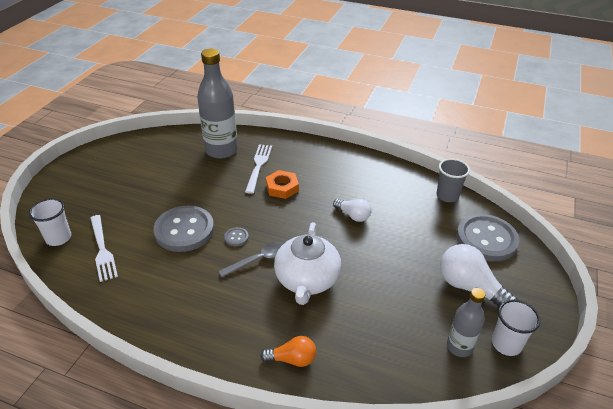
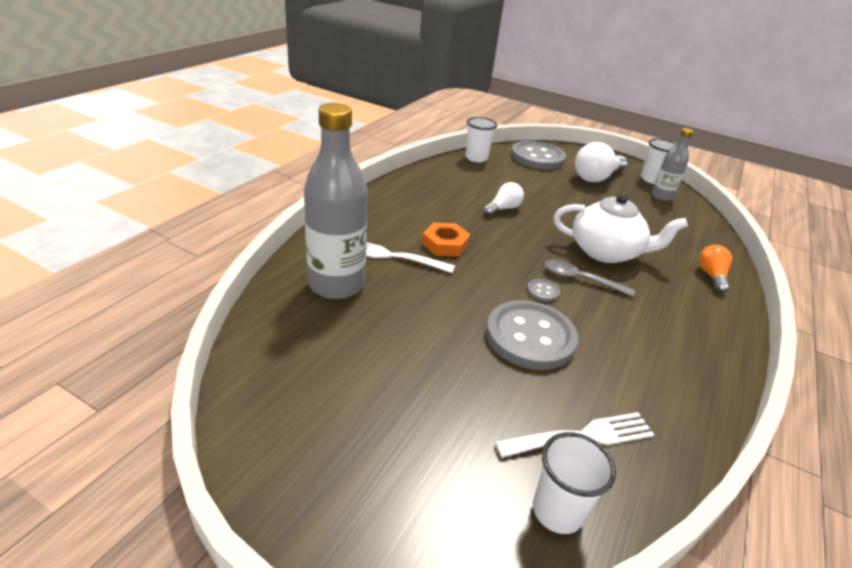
camera: 85 degrees left, 5 degrees down
grey spoon [218,242,284,277] -> grey spoon turned 45 degrees counterclockwise [545,259,635,297]
grey cup [436,159,470,202] -> white cup [465,117,497,162]

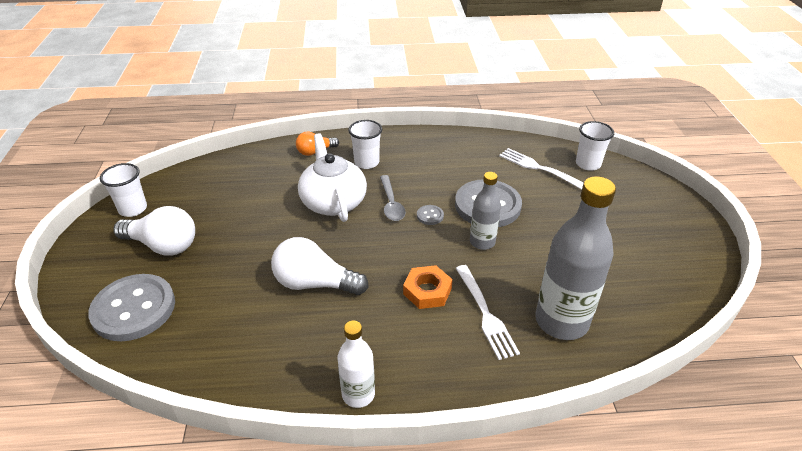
camera: 120 degrees left, 5 degrees up
white cup [465,117,497,162] -> white cup moved to [348,120,382,169]
white light bulb [484,182,524,216] -> white light bulb [271,237,369,295], size x1.69
grey bottle [651,128,694,201] -> grey bottle moved to [470,172,501,250]
none -> white bottle [338,321,375,408]

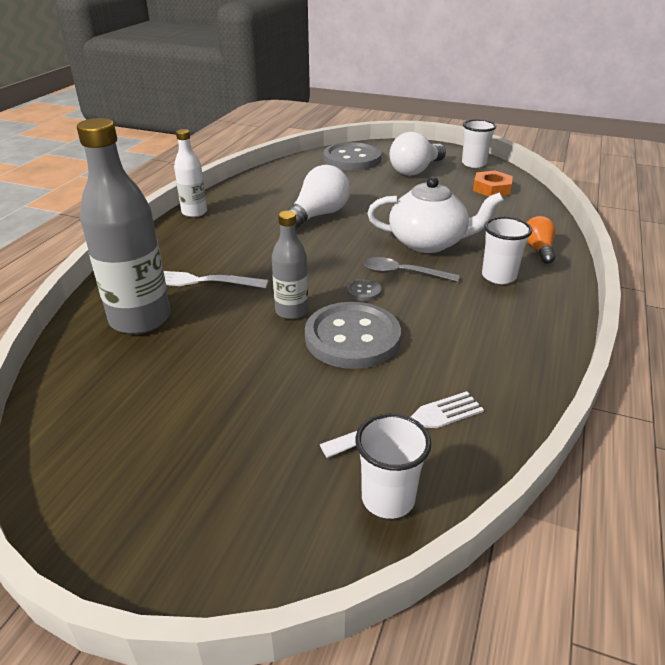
camera: 115 degrees right, 5 degrees down
orange nut [403,265,453,309] -> orange nut moved to [473,171,513,196]

